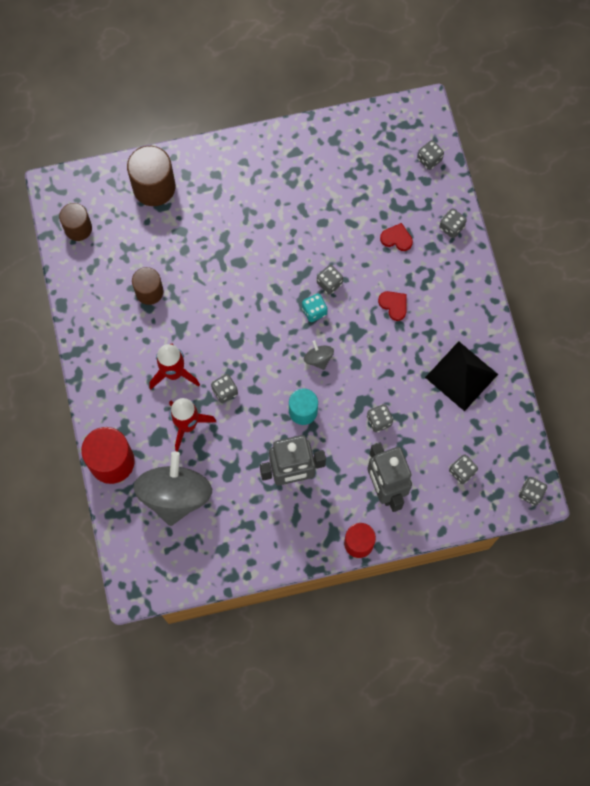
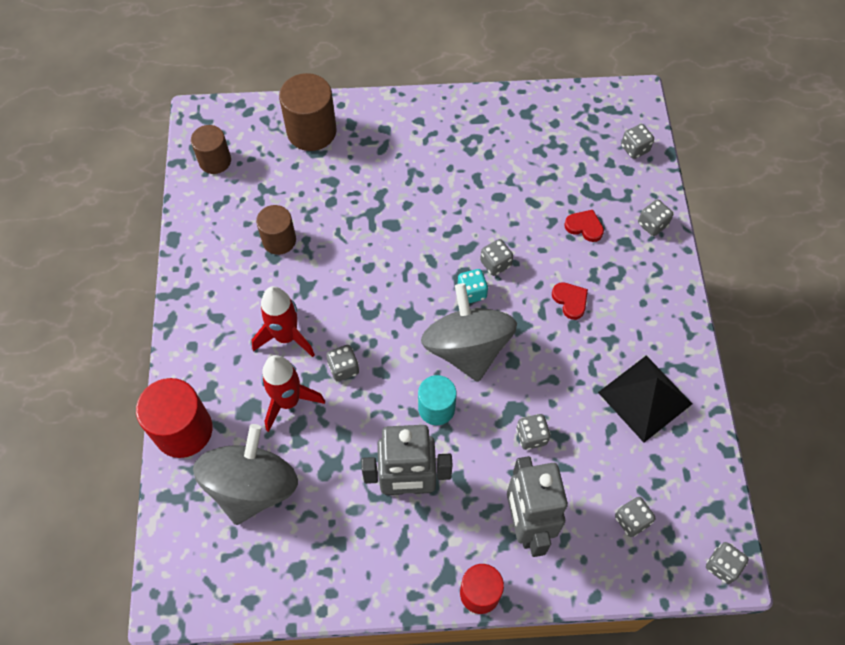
camera: 10 degrees right, 10 degrees down
grey spinning top [304,340,334,370] -> grey spinning top [421,283,517,382], size x2.37

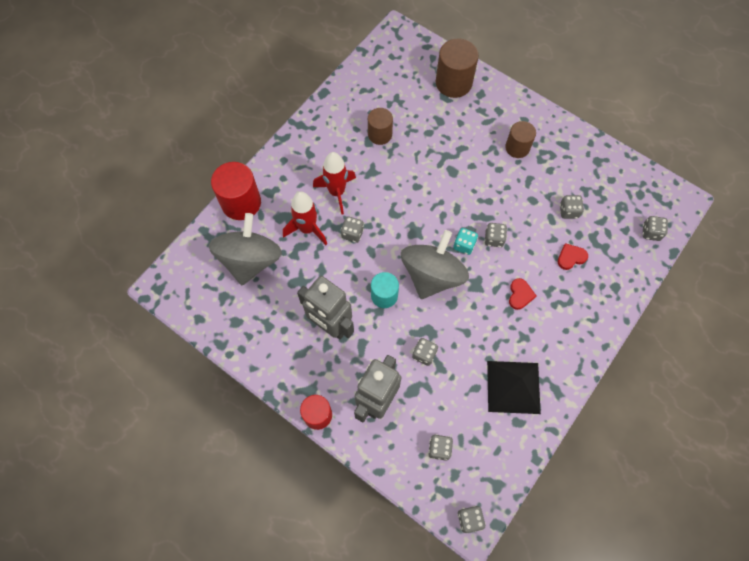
camera: 40 degrees right, 5 degrees up
brown cylinder [191,125,231,174] -> brown cylinder moved to [505,121,536,158]
grey spinning top [193,424,298,525] -> grey spinning top turned 45 degrees counterclockwise [209,213,282,285]
red heart [564,210,604,242] -> red heart turned 90 degrees counterclockwise [558,243,588,270]
grey dice [638,199,673,236] -> grey dice moved to [560,195,584,219]

